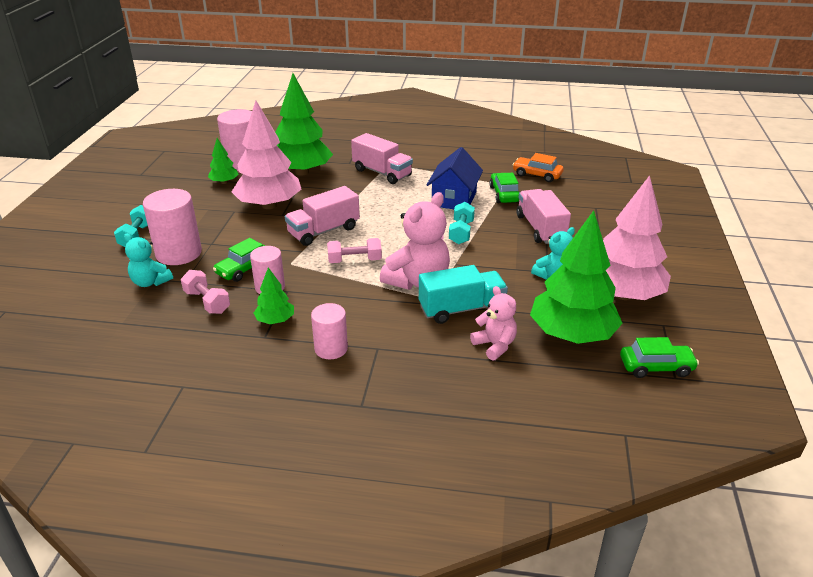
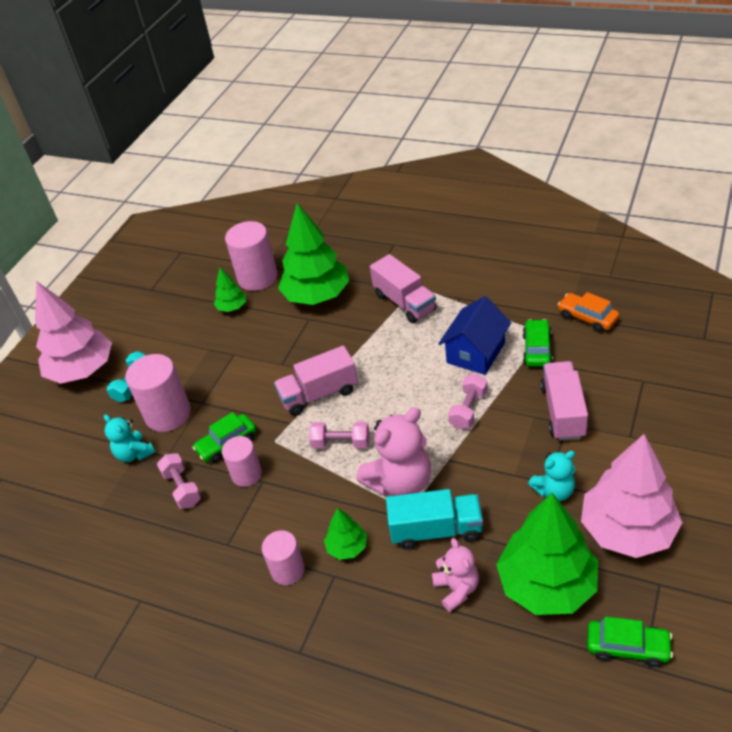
camera: 20 degrees right, 10 degrees up
pink tree [232,101,301,209] -> pink tree moved to [35,281,112,384]
green tree [254,267,294,324] -> green tree moved to [324,508,367,560]
turquoise dumbbell [449,202,475,244] -> pink dumbbell [448,374,488,429]

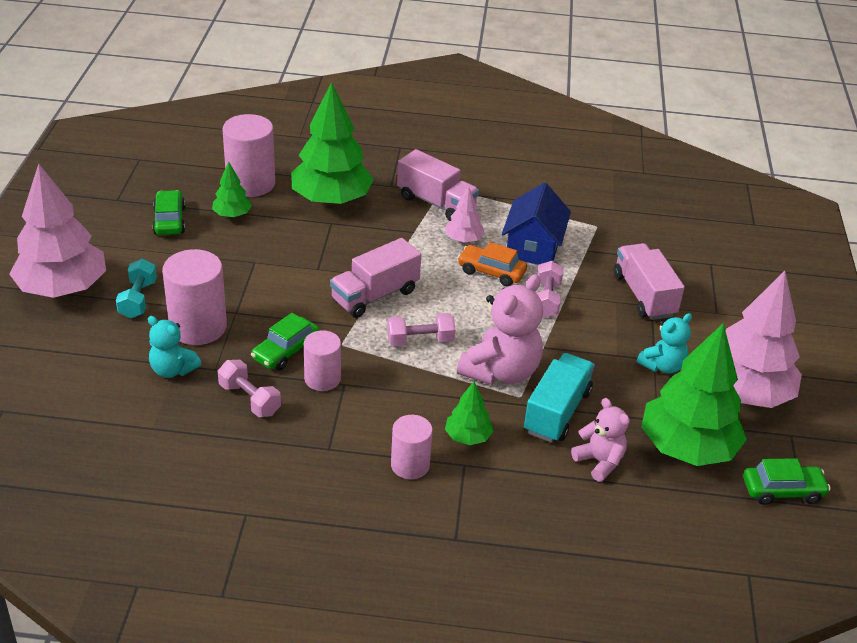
camera: 25 degrees left, 5 degrees down
turquoise truck [386,489,483,550] -> turquoise truck turned 45 degrees counterclockwise [524,353,595,443]
green car [523,319,553,367] -> green car moved to [152,190,185,235]
orange car [557,292,619,332] -> orange car moved to [457,242,527,286]
none -> pink tree [445,187,485,242]

